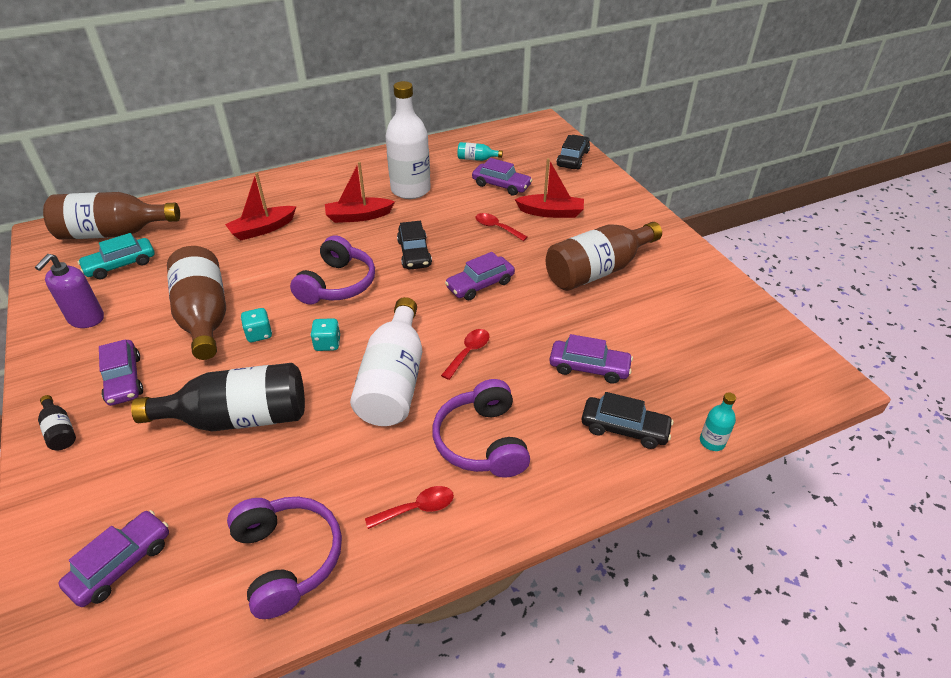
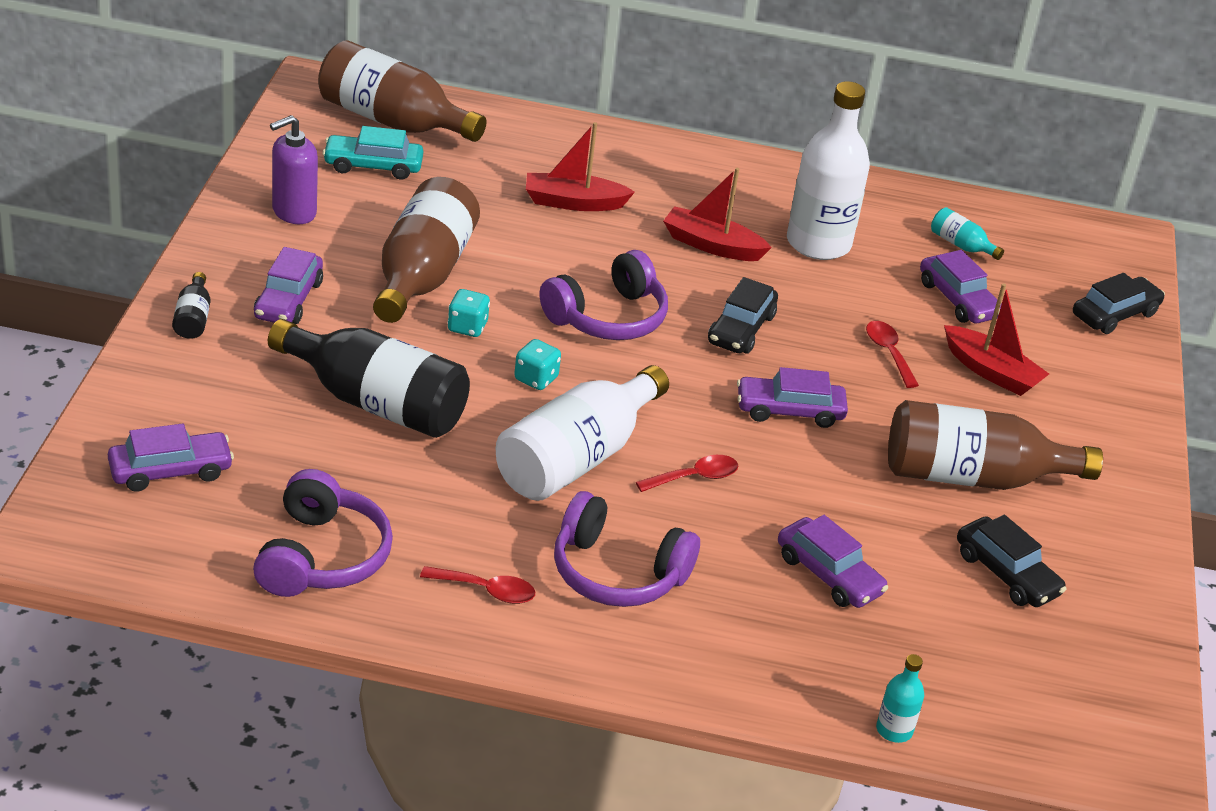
camera: 30 degrees right, 5 degrees down
purple headphones [432,379,530,478] -> purple headphones turned 90 degrees counterclockwise [554,491,700,607]
black car [582,392,674,449] -> black car moved to [957,515,1067,607]

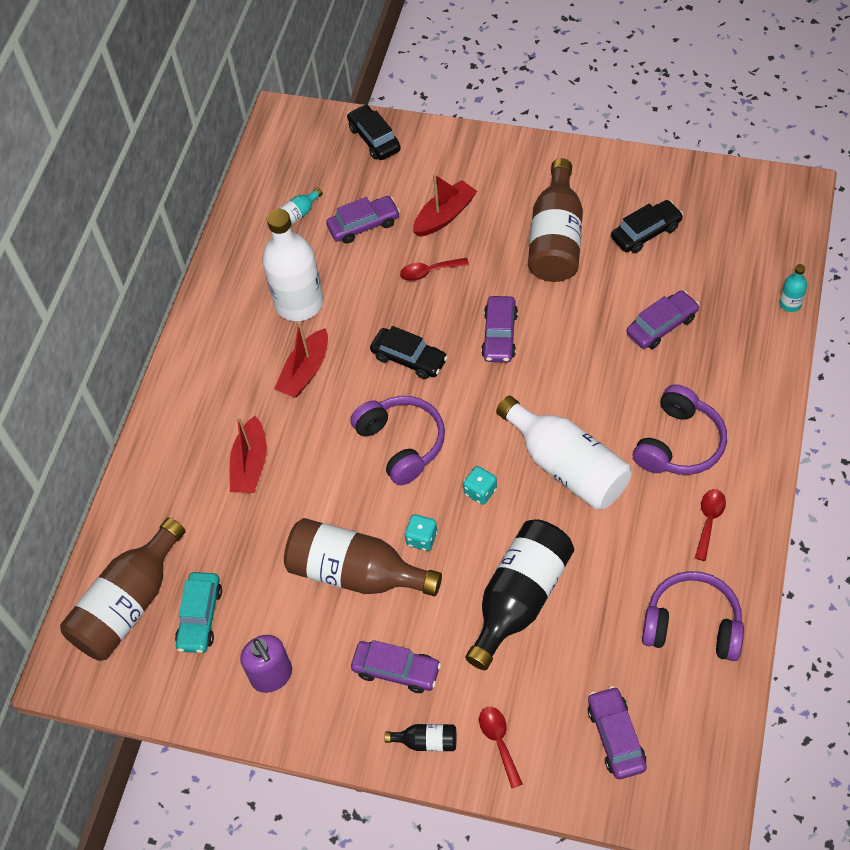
camera: 75 degrees left, 20 degrees up
red spoon [636,455,738,492] -> red spoon moved to [479,707,522,788]

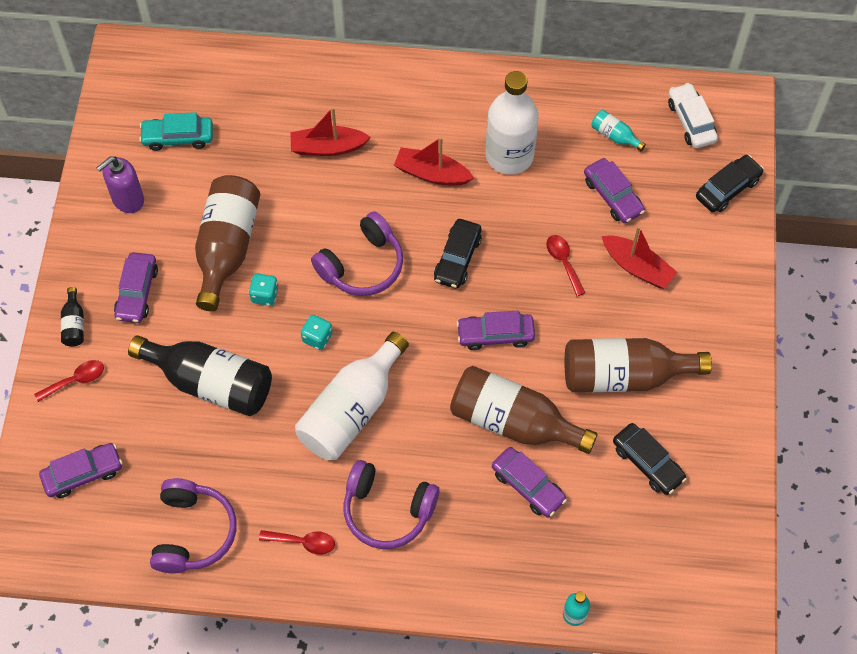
camera: 75 degrees right, 5 degrees up
brown bottle [60,518,186,661] -> brown bottle moved to [450,366,598,454]
none -> white car [668,83,718,148]

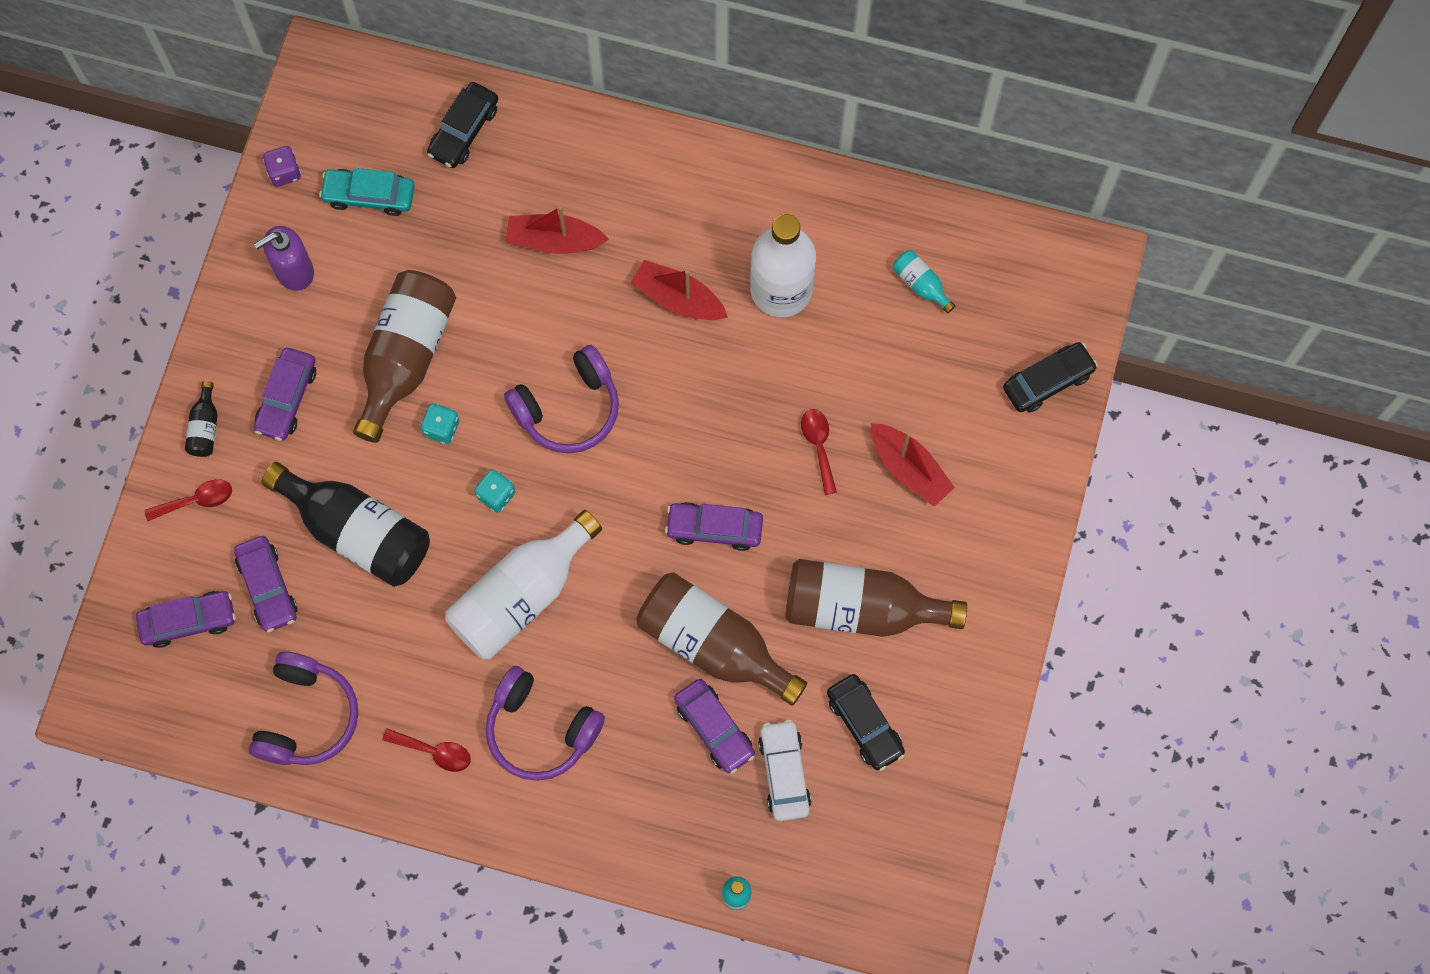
camera: 10 degrees right, 10 degrees up
black car [434,219,482,289] -> black car moved to [427,82,498,168]
purple car [584,158,645,223] -> purple car moved to [234,536,297,632]
white car [668,83,718,148] -> white car moved to [758,720,811,821]
none -> purple dice [263,146,301,187]

